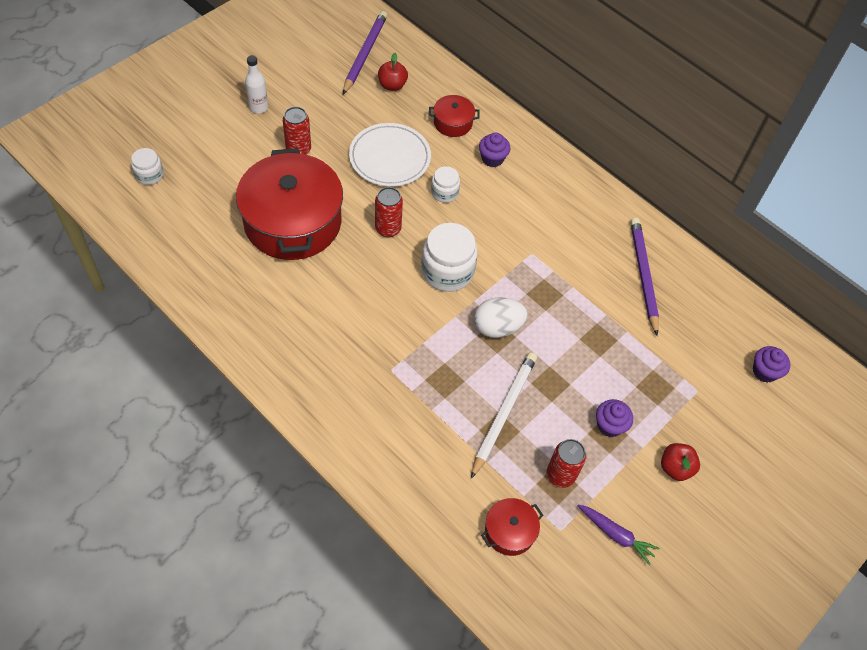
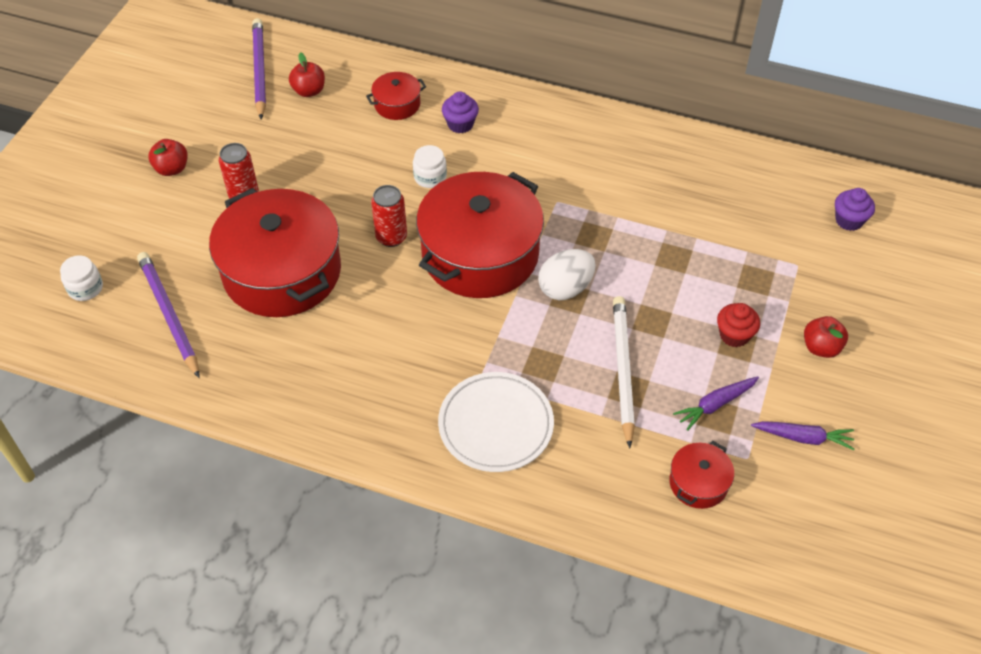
camera: 20 degrees left, 5 degrees down
white bottle [245,55,268,113] -> red apple [148,139,187,176]
white plate [349,123,431,187] -> white plate moved to [438,372,554,472]
white jar [421,223,478,292] -> red pot [416,172,544,298]
red can [546,439,586,488] -> purple carrot [673,376,759,431]
purple cupcake [596,399,633,437] -> red cupcake [717,303,760,347]
purple pencil [630,218,659,336] -> purple pencil moved to [137,252,199,378]

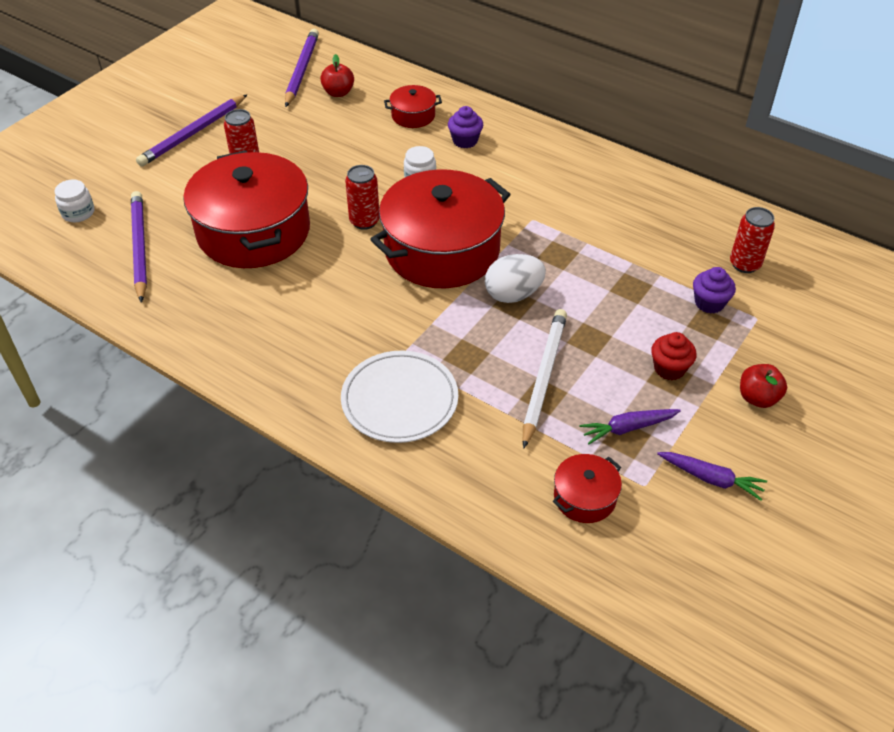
camera: 15 degrees right, 5 degrees down
red apple [148,139,187,176] -> purple pencil [136,95,247,167]
purple cupcake [835,188,875,231] -> purple cupcake moved to [693,267,736,314]
none -> red can [730,207,775,273]

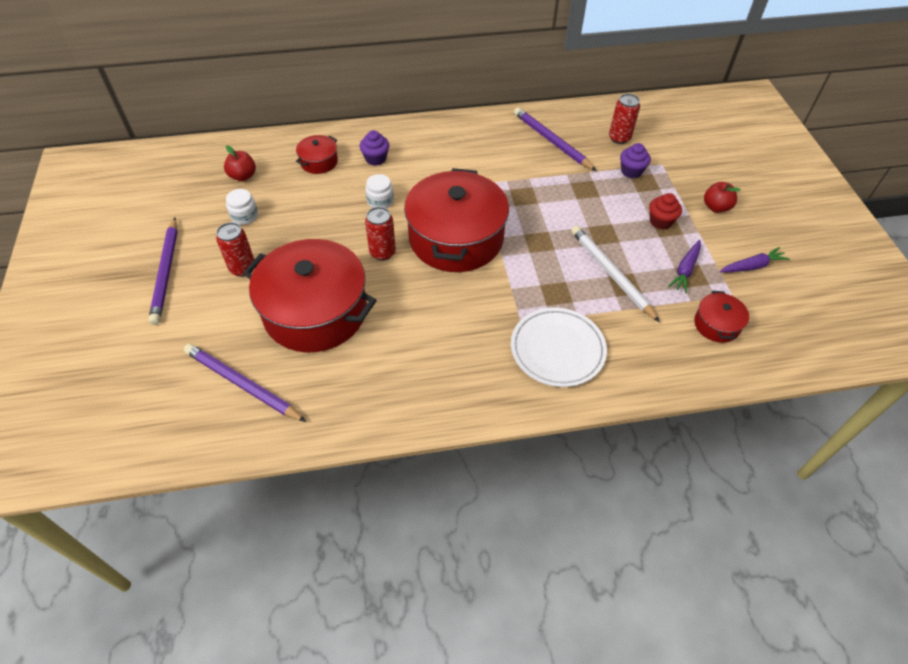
camera: 45 degrees left, 5 degrees up
white jar [55,179,94,222] -> white jar moved to [226,189,258,225]
purple pencil [285,29,319,107] -> purple pencil moved to [514,107,597,171]
white egg [485,254,546,303] -> none

